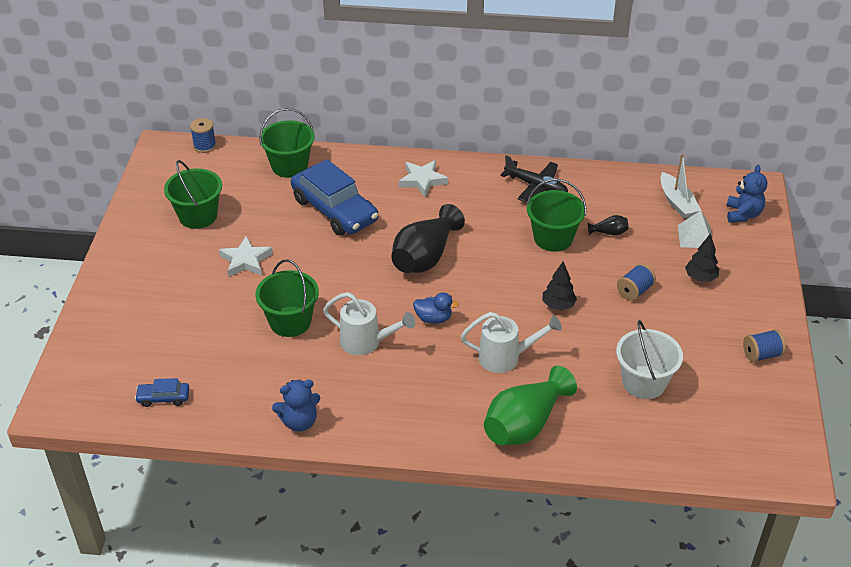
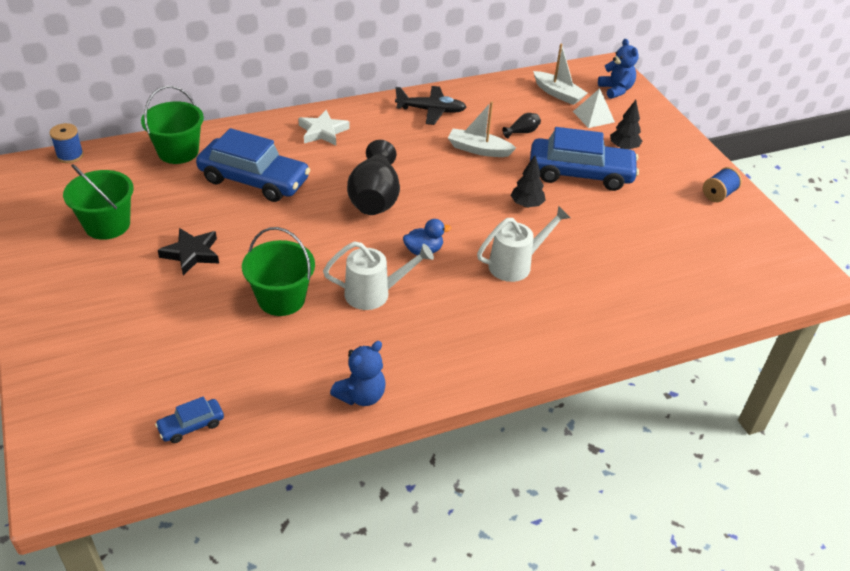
camera: 30 degrees left, 0 degrees up
white star [219,236,273,277] -> black star [158,228,219,275]
green vase [484,366,577,445] -> none
green bucket [526,179,586,252] -> white boat [448,101,516,157]
white bucket [616,320,683,399] -> none
blue spool [617,264,656,301] -> blue car [530,127,639,191]

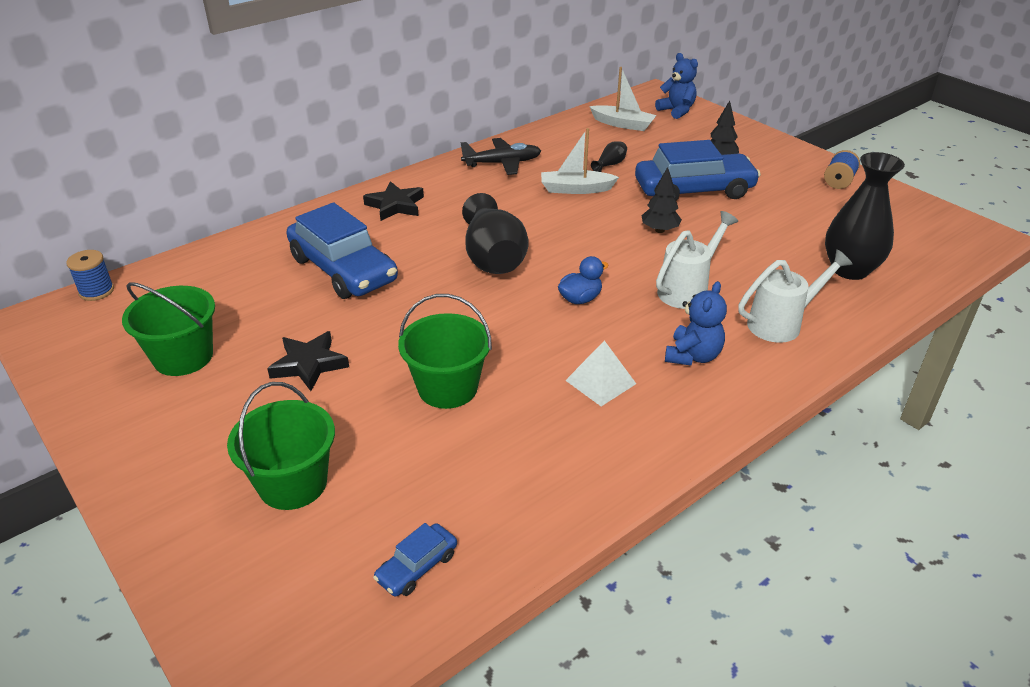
camera: 15 degrees left, 5 degrees down
green bucket [141,86,204,164] -> green bucket moved to [227,382,335,510]
blue car [196,128,310,202] -> blue car turned 45 degrees clockwise [286,202,398,299]
white star [298,110,350,145] -> black star [363,181,424,221]
white watering can [323,241,434,310] -> white watering can moved to [739,249,853,343]
blue teddy bear [330,341,386,406] -> blue teddy bear moved to [665,281,727,366]
white pyramid [573,88,615,128] -> white pyramid moved to [565,340,636,406]
none -> black vase [825,152,905,280]

